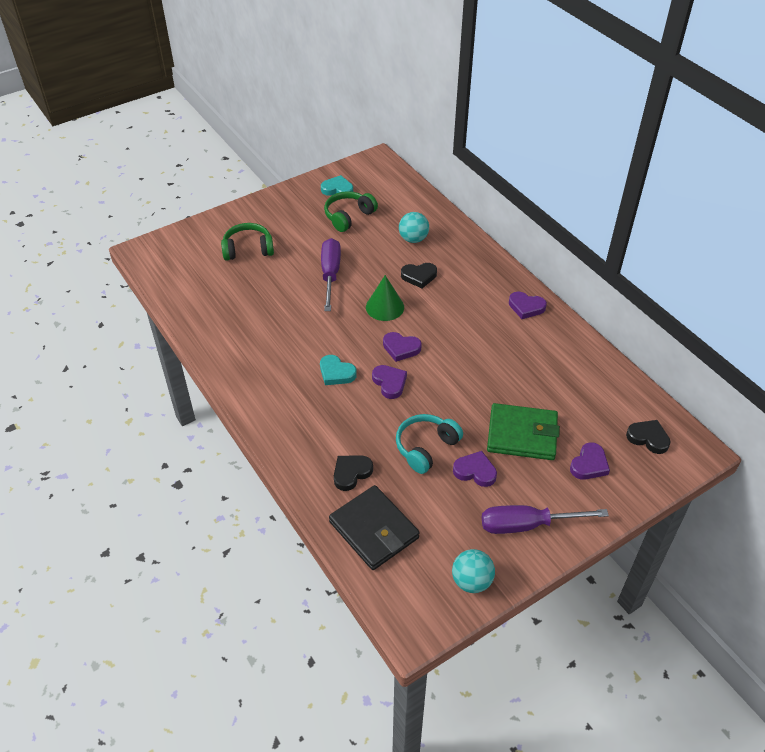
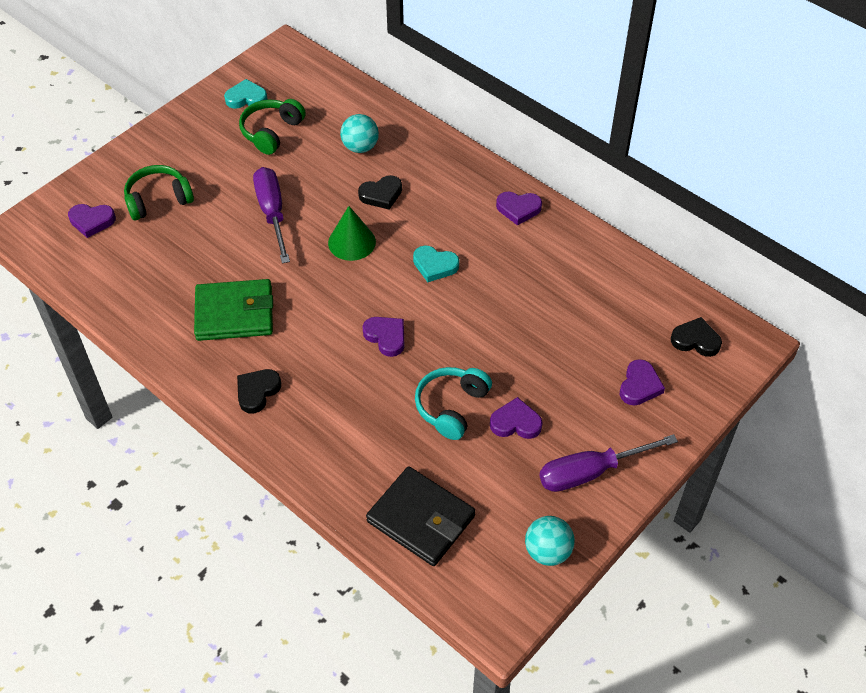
camera: 15 degrees left, 5 degrees up
turquoise heart [320,355,357,385] -> turquoise heart moved to [413,246,459,282]
black heart [334,456,373,491] -> black heart moved to [237,369,281,414]
purple heart [383,332,422,362] -> purple heart moved to [68,204,116,238]
green wallet [487,403,560,460] -> green wallet moved to [194,279,273,341]

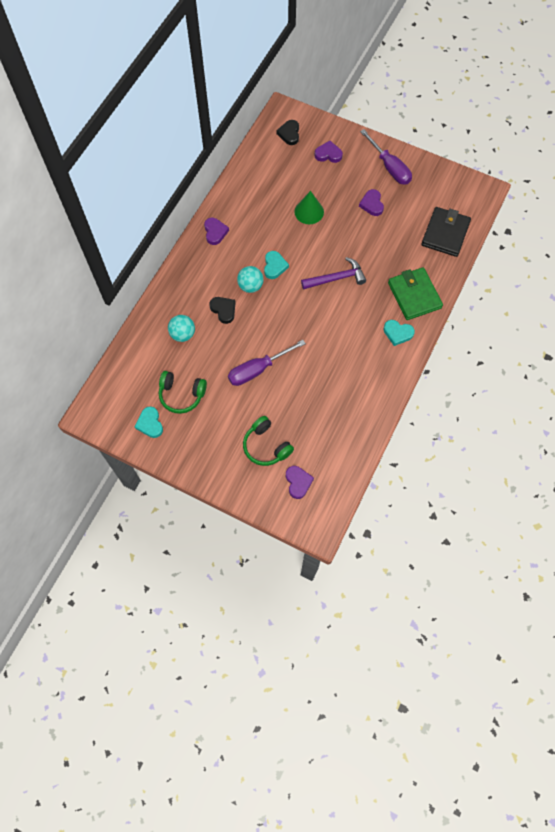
camera: 105 degrees left, 15 degrees up
green wallet [194,279,273,341] -> green wallet moved to [388,267,443,320]
black heart [237,369,281,414] -> turquoise heart [384,320,415,346]
green cone [328,206,376,261] -> green cone moved to [294,191,324,224]
purple heart [362,317,405,357] -> purple hammer [301,257,366,290]
turquoise headphones [415,367,492,440] -> none
turquoise ball [525,516,575,566] -> turquoise ball moved to [237,266,264,293]

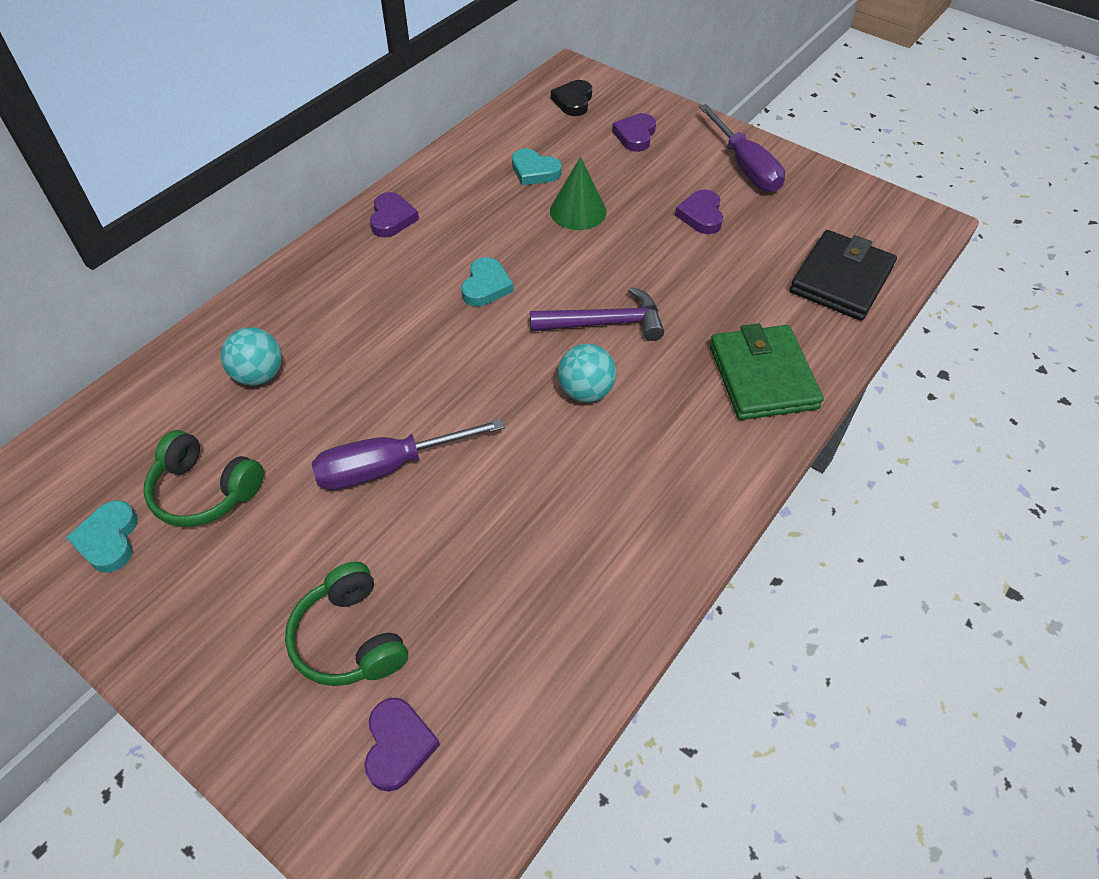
camera: 10 degrees right, 15 degrees down
black heart [209,297,236,324] -> none
turquoise ball [237,266,264,293] -> turquoise ball moved to [558,344,616,402]
purple heart [315,141,343,163] -> purple heart turned 90 degrees counterclockwise [612,113,656,152]
turquoise heart [384,320,415,346] -> turquoise heart moved to [512,148,562,185]

